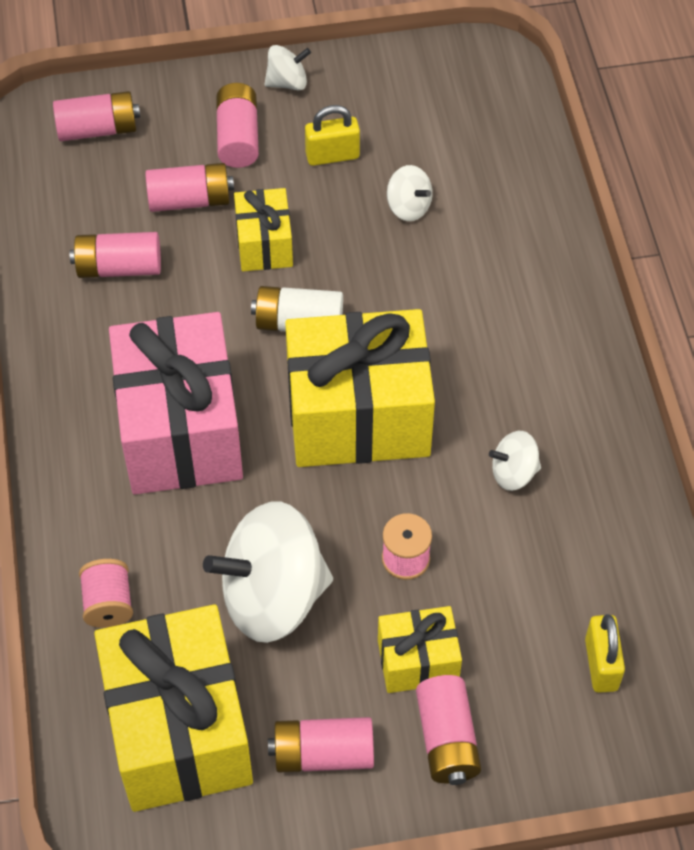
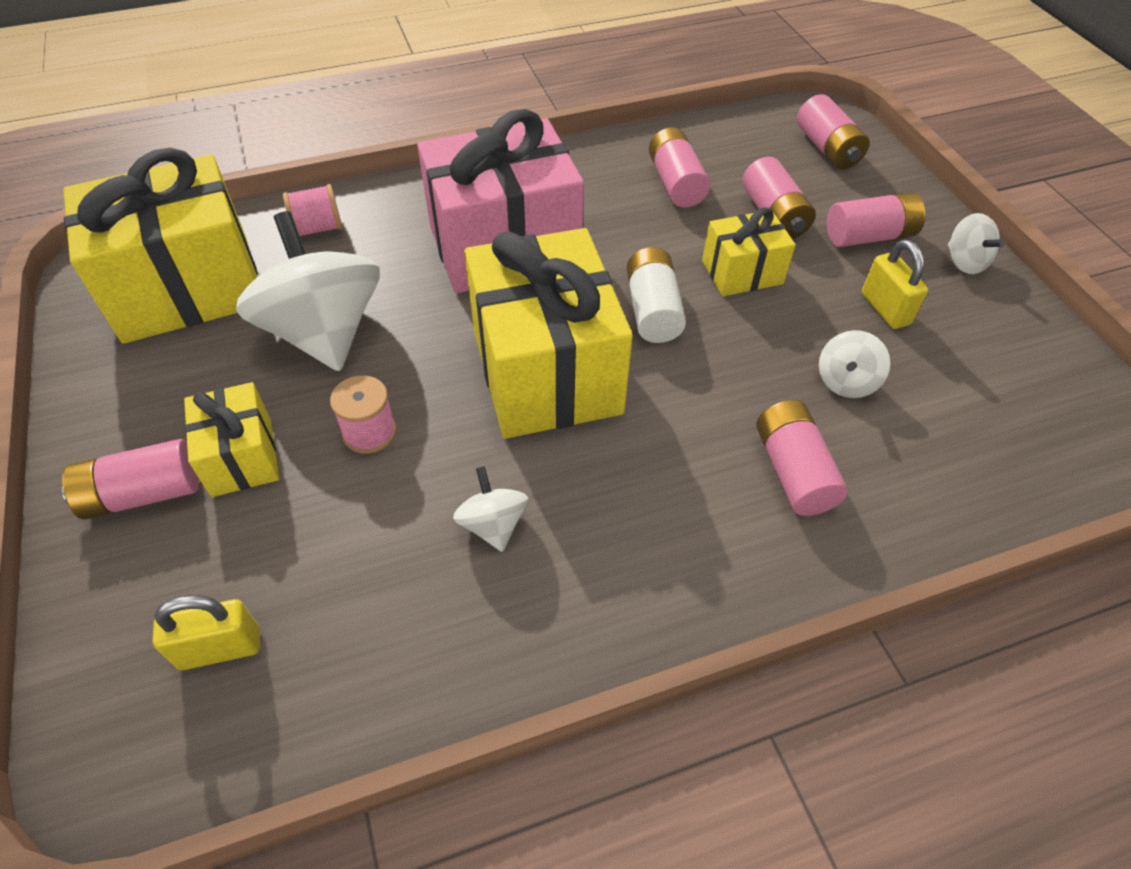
camera: 80 degrees right, 5 degrees down
pink battery [268,717,374,773] -> pink battery moved to [756,400,848,516]

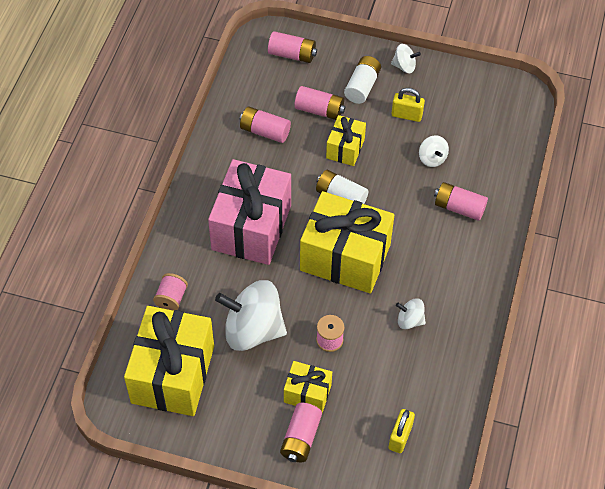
camera: 55 degrees left, 5 degrees up
pink battery [827,192,925,247] -> white battery [344,56,381,104]

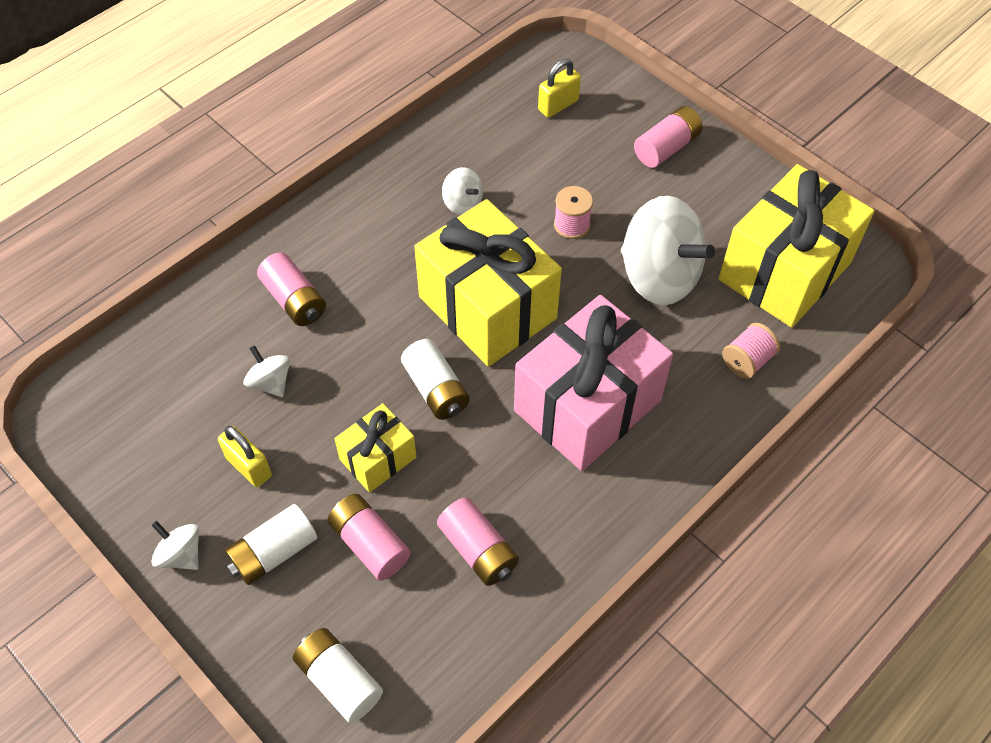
camera: 150 degrees left, 0 degrees up
pink battery [268,31,317,63] -> white battery [293,628,383,723]
yellow gift [284,361,332,413] -> none
white spinning top [419,135,449,167] -> white spinning top turned 45 degrees counterclockwise [243,345,290,397]

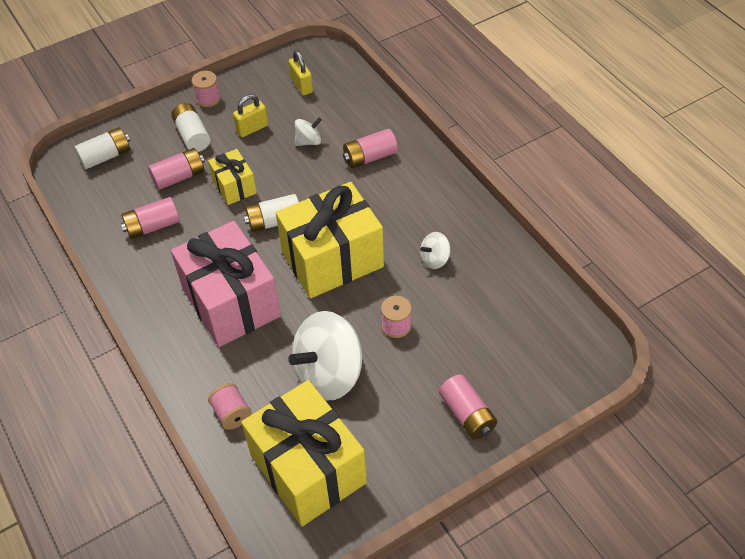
camera: 105 degrees right, 5 degrees down
white spinning top [151,521,199,570] -> pink spool [192,71,221,107]
yellow padlock [538,59,581,118] -> yellow padlock moved to [289,50,313,96]

